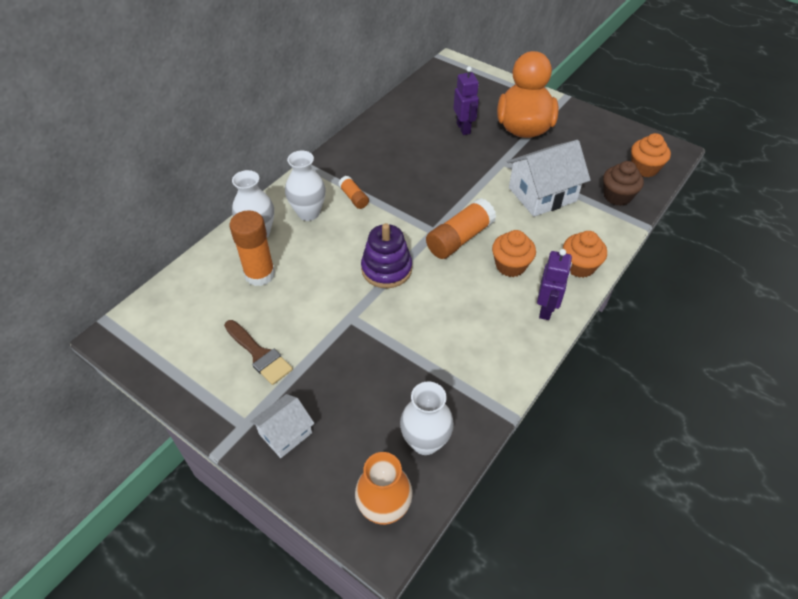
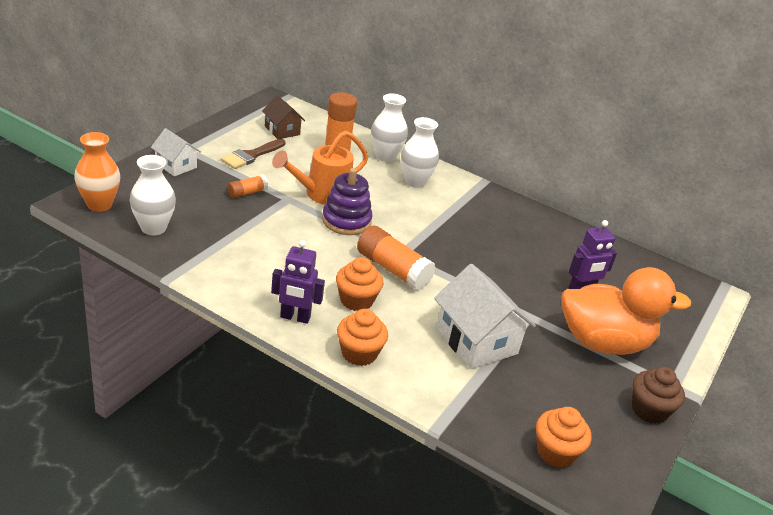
camera: 80 degrees right, 15 degrees down
orange glue stick [339,176,369,209] -> orange glue stick moved to [227,175,269,198]
brown cupcake [603,161,644,206] -> brown cupcake moved to [632,367,685,424]
none -> brown house [262,95,305,139]
none -> orange watering can [272,131,368,205]

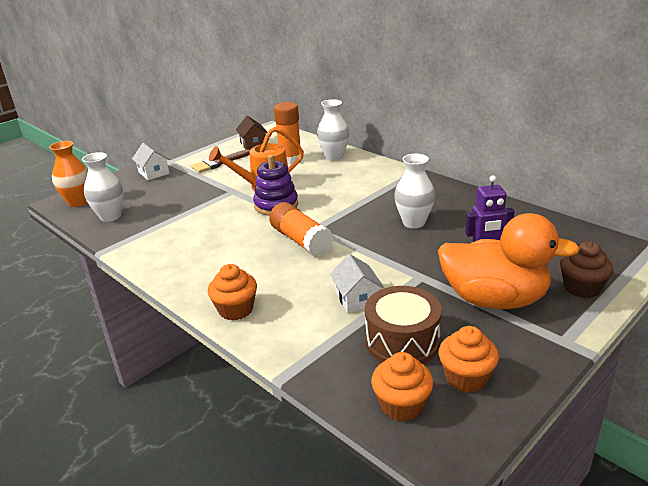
camera: 20 degrees right, 5 degrees down
orange glue stick [227,175,269,198] -> none
purple robot [271,240,325,324] -> none
orange cupcake [336,257,383,311] -> orange cupcake moved to [439,326,499,393]
white vase [401,117,439,188] -> white vase moved to [394,154,435,228]
white house [434,264,536,369] -> white house [330,254,384,313], size x0.58
brown cupcake [632,367,685,424] -> brown cupcake moved to [560,241,613,298]
none -> brown drum [365,286,442,364]

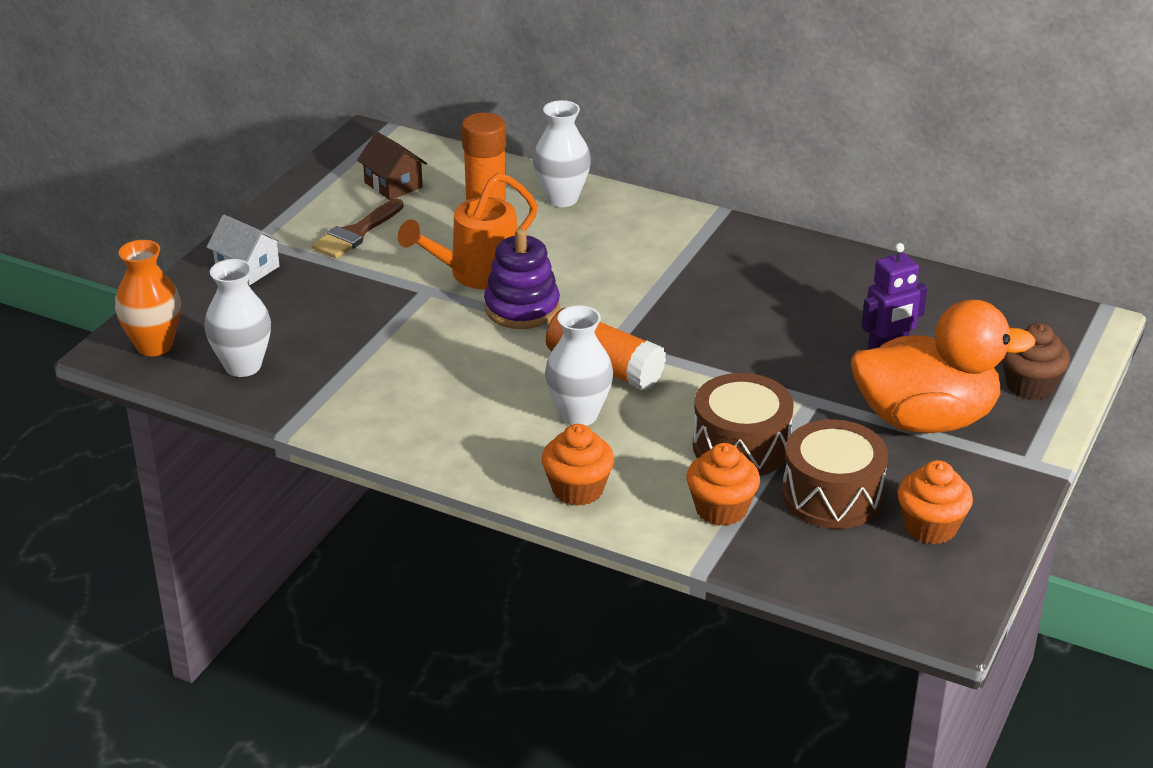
camera: 20 degrees left, 5 degrees up
white house [330,254,384,313] -> brown drum [693,373,794,476]
orange cupcake [371,352,433,422] -> orange cupcake moved to [686,443,760,526]
white vase [394,154,435,228] -> white vase moved to [545,305,613,426]

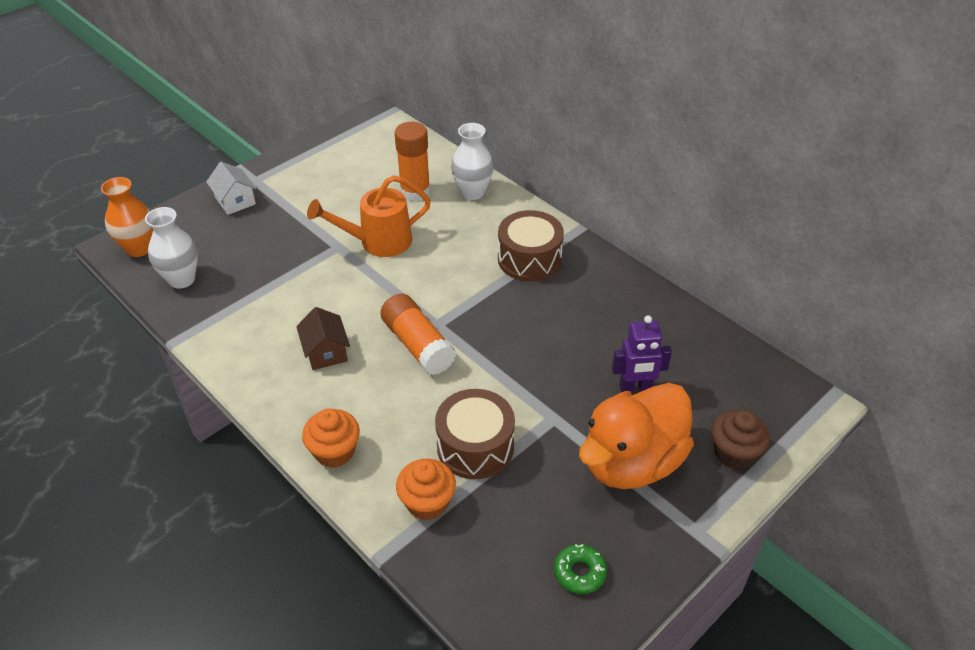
camera: 20 degrees right, 10 degrees up
brown brush [312,199,403,258] -> none
brown house [357,132,427,200] -> brown house moved to [296,307,350,370]
purple stacking toy [484,228,560,329] -> none
white vase [545,305,613,426] -> none
brown drum [782,419,888,529] -> brown drum moved to [498,210,564,282]
orange duck [851,299,1036,433] -> orange duck turned 120 degrees clockwise [579,383,694,489]
orange cupcake [898,460,973,544] -> green donut [554,544,607,594]

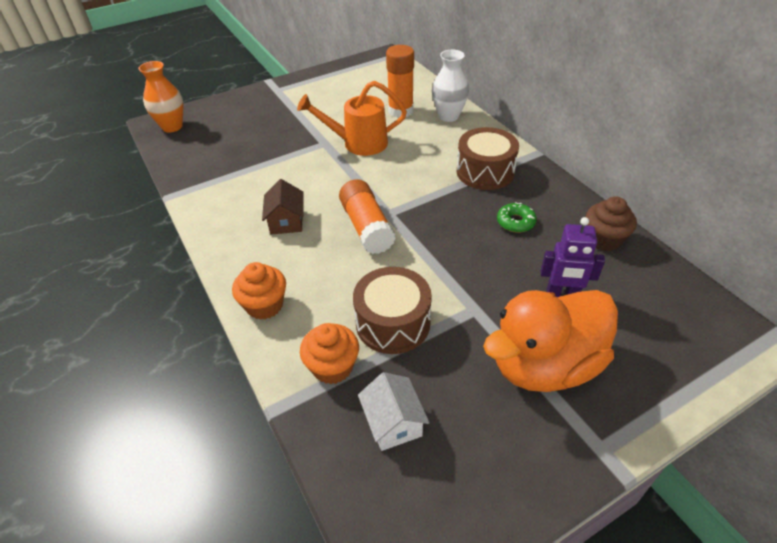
camera: 15 degrees right, 0 degrees up
white vase [145,207,198,289] -> none
white house [206,162,257,215] -> white house moved to [358,372,430,451]
green donut [554,544,607,594] -> green donut moved to [497,202,537,233]
brown cupcake [712,410,770,469] -> brown cupcake moved to [586,196,637,251]

